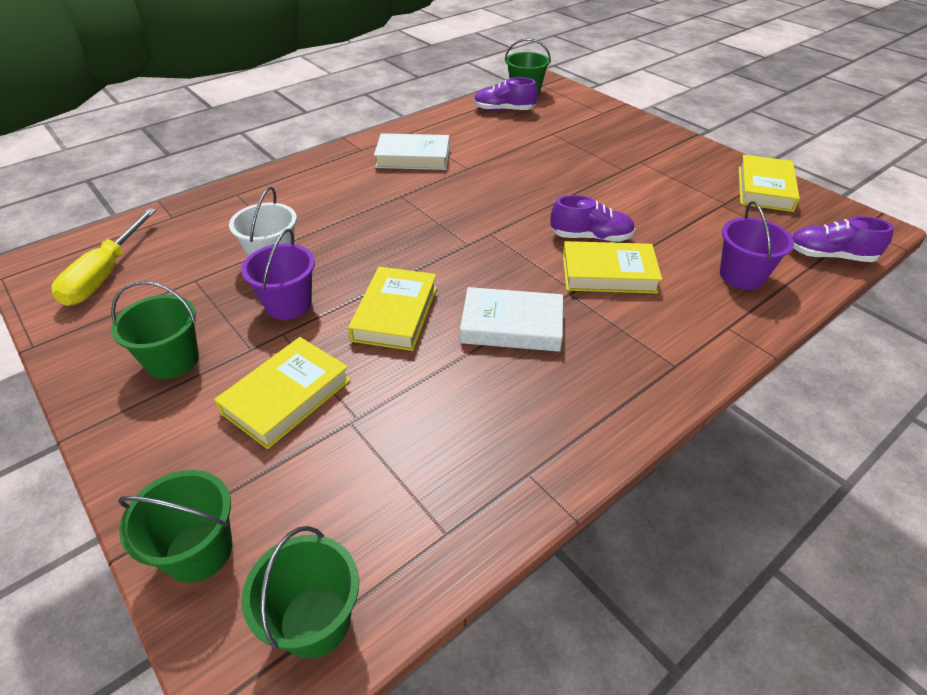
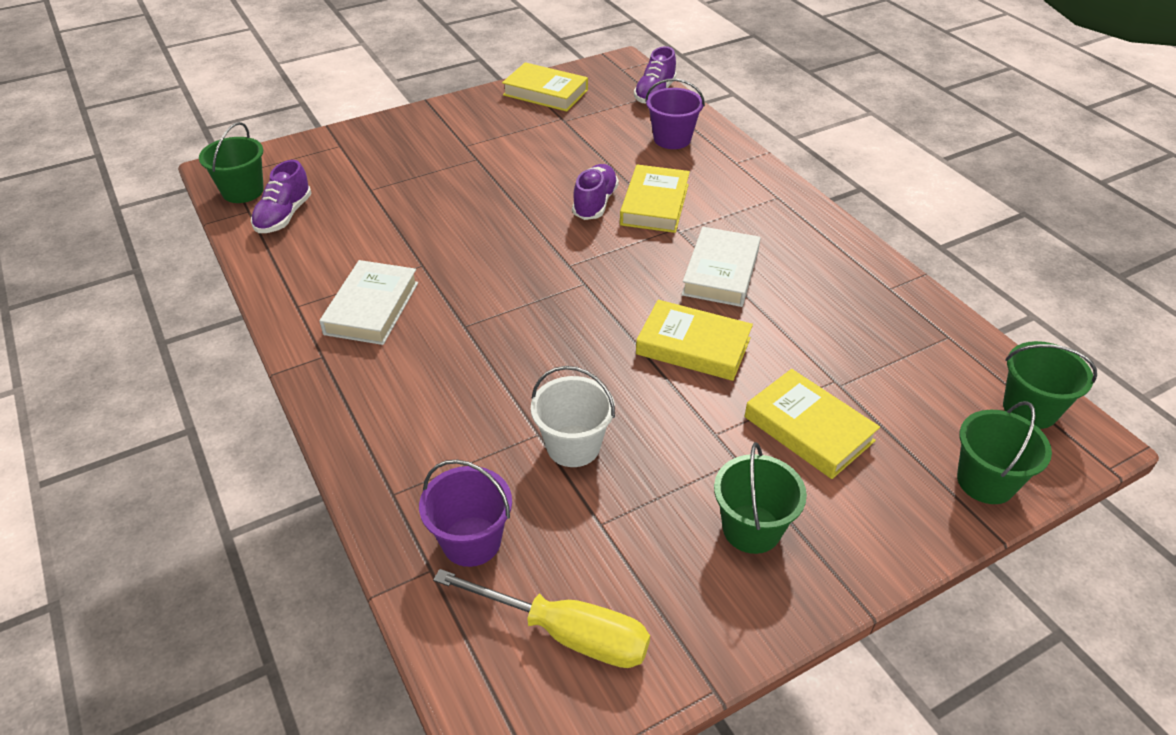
camera: 80 degrees left, 0 degrees up
purple bucket [241,229,315,320] -> purple bucket moved to [419,460,512,567]

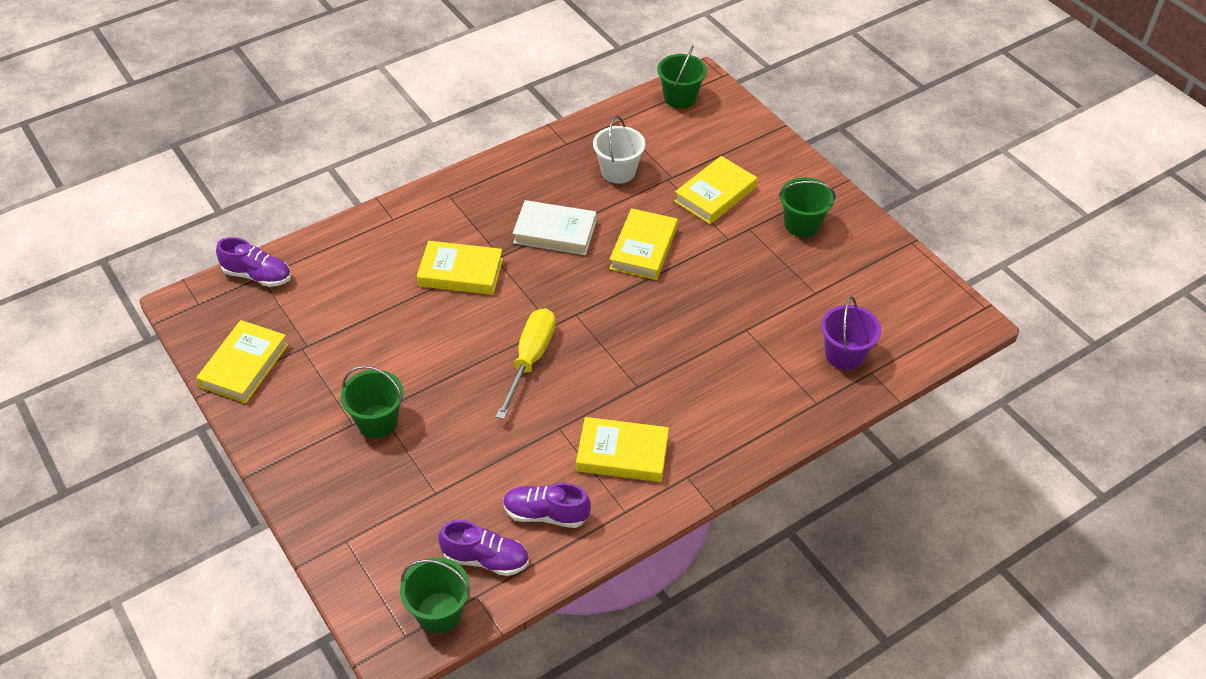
camera: 95 degrees left, 5 degrees up
white book [319,260,418,345] -> yellow book [576,417,669,482]
yellow screwdriver [433,569,650,668] -> yellow screwdriver moved to [496,308,555,419]
white bucket [531,366,615,467] -> white bucket moved to [593,116,645,184]
purple shoe [572,164,619,220] -> purple shoe moved to [503,483,591,528]
purple bucket [645,79,705,149] -> none
green bucket [957,401,1052,504] -> green bucket moved to [341,366,404,438]

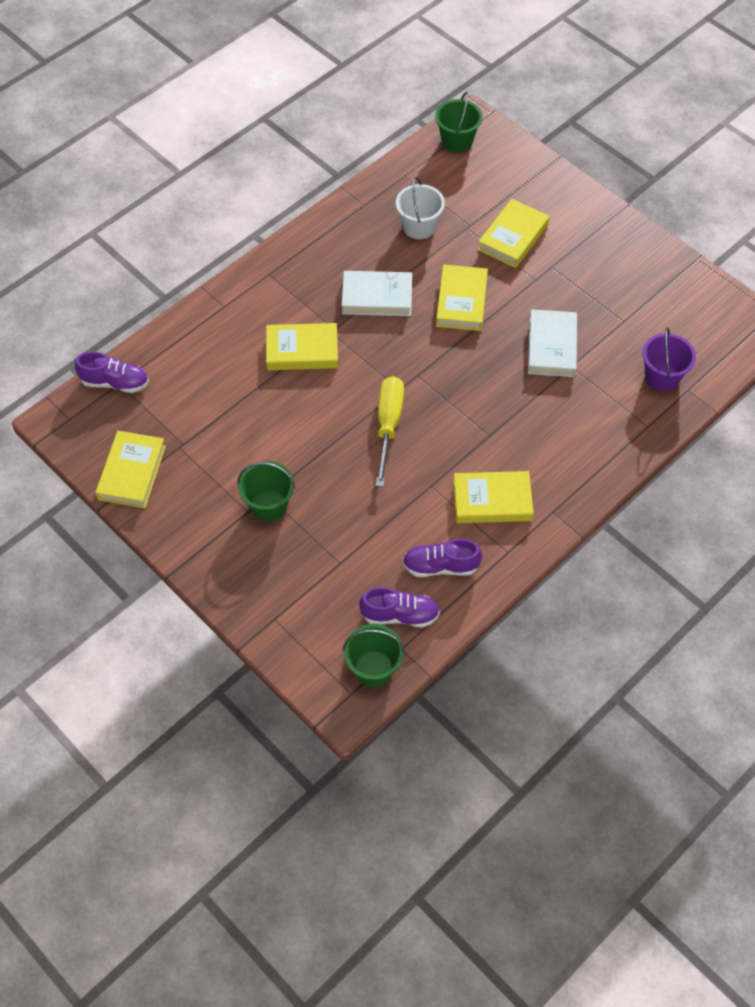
camera: 10 degrees left, 10 degrees up
green bucket [779,177,836,237] -> none
none -> white book [528,309,577,377]

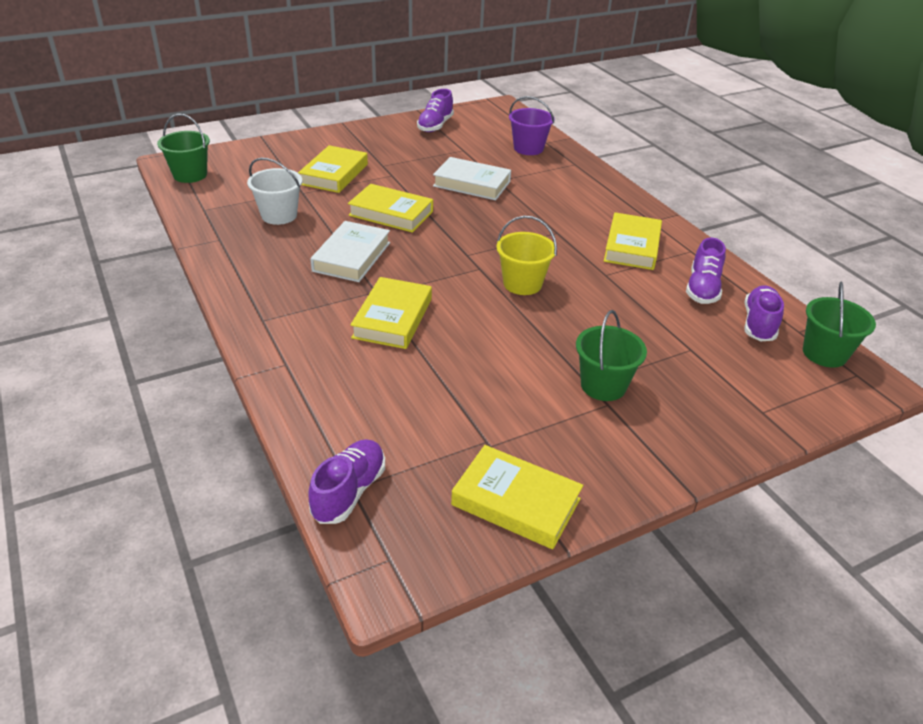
camera: 75 degrees left, 20 degrees down
yellow screwdriver [376,376,404,487] -> yellow bucket [496,216,557,295]
yellow book [478,199,549,268] -> yellow book turned 60 degrees clockwise [298,145,368,193]
none -> purple shoe [417,89,454,132]

